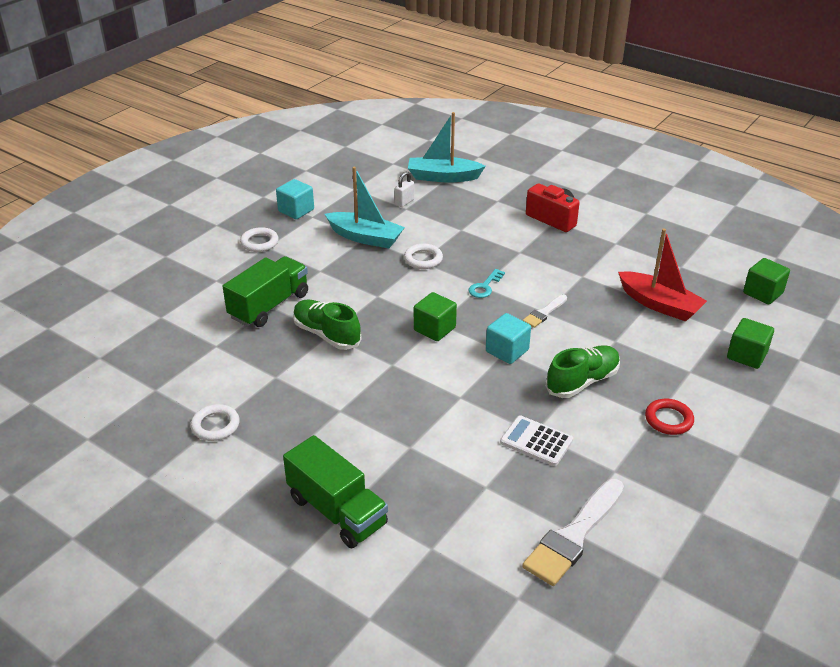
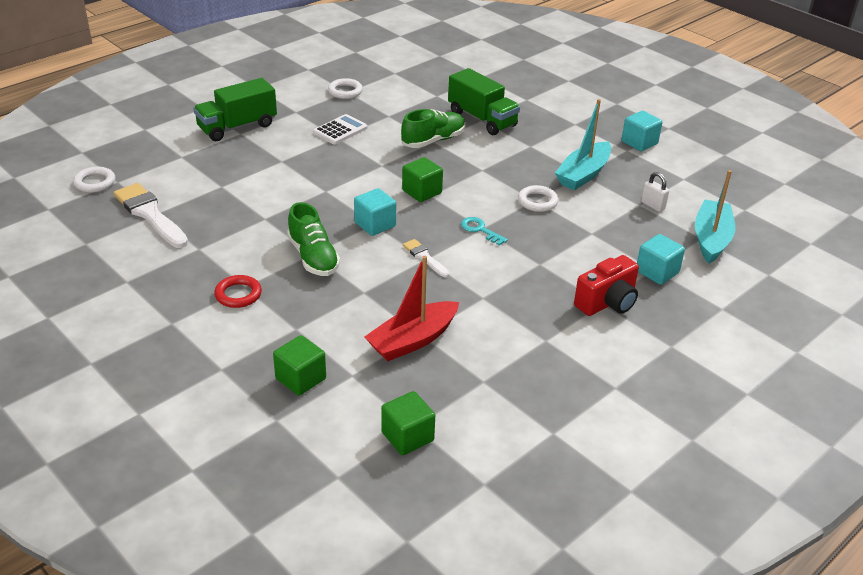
camera: 100 degrees right, 0 degrees up
white ring [240,227,279,252] -> white ring moved to [73,167,115,193]
white calculator [500,415,573,466] -> white calculator moved to [313,114,368,145]
none -> turquoise cube [637,234,685,285]

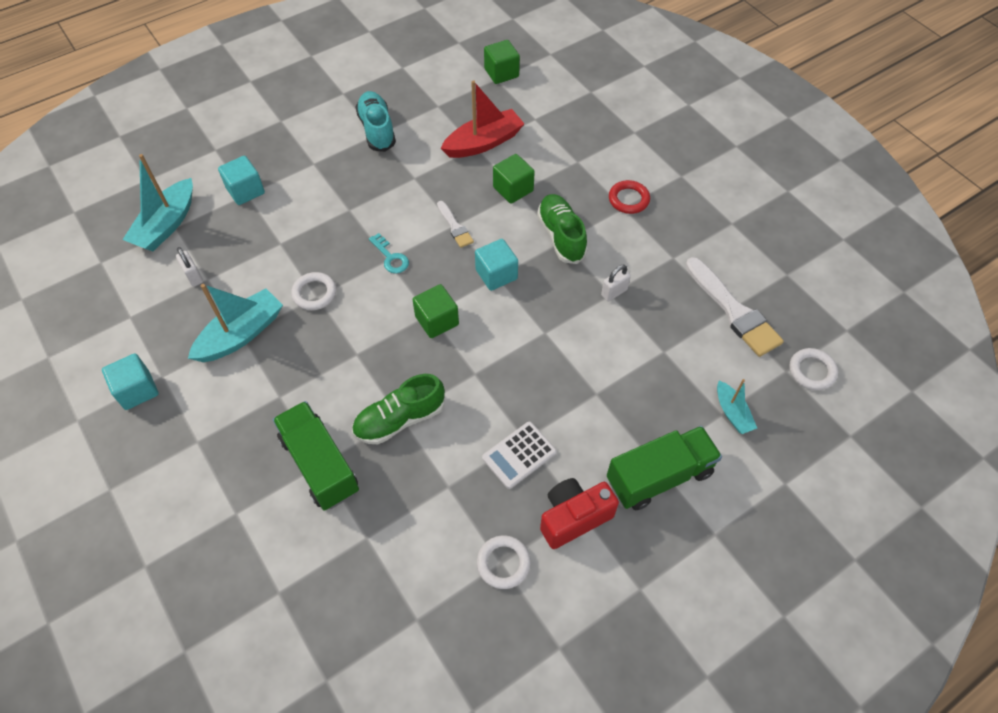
camera: 170 degrees left, 20 degrees up
green cube [273,335,326,396] -> green cube moved to [493,154,535,204]
red camera [574,255,639,316] -> red camera moved to [540,478,619,549]
none -> turquoise shoe [356,91,396,152]
none -> white padlock [601,265,631,301]
none -> turquoise boat [717,379,757,434]

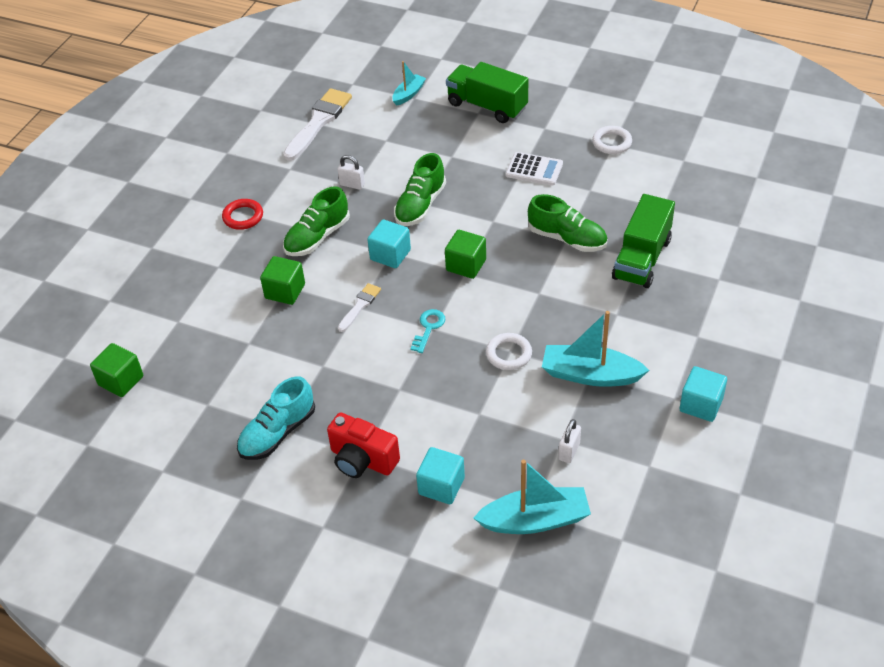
camera: 120 degrees left, 10 degrees down
red boat [441,80,524,158] -> none
red camera [540,478,619,549] -> red camera moved to [327,412,400,478]
white ring [789,348,838,390] -> none
none -> green shoe [394,153,446,226]

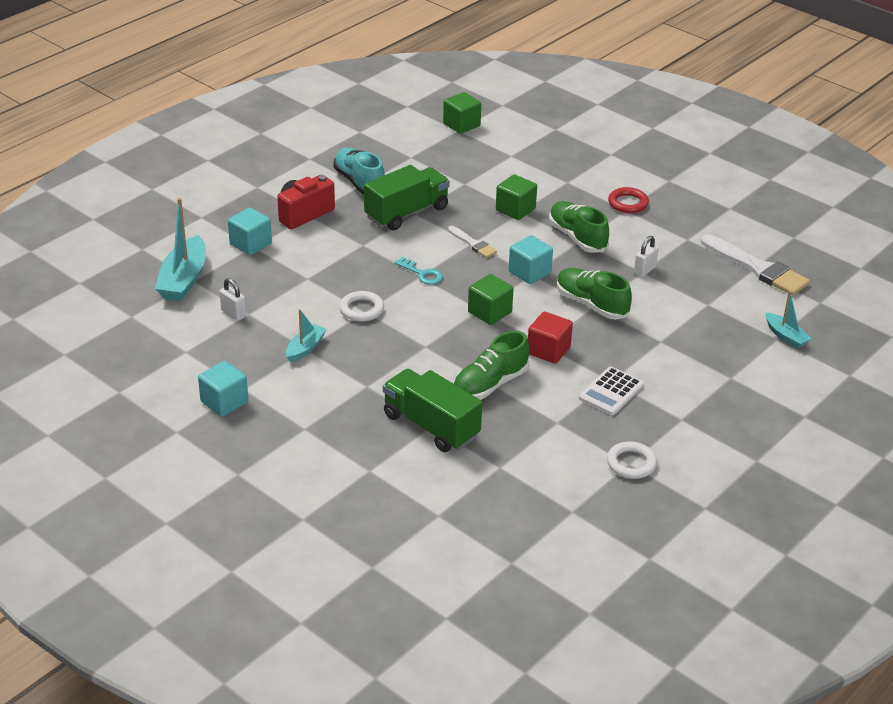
camera: 105 degrees right, 10 degrees down
green truck [446,62,528,123] -> green truck moved to [364,165,450,230]
turquoise boat [542,311,649,387] -> turquoise boat [286,309,327,362], size x0.56
none -> red cube [528,312,573,364]

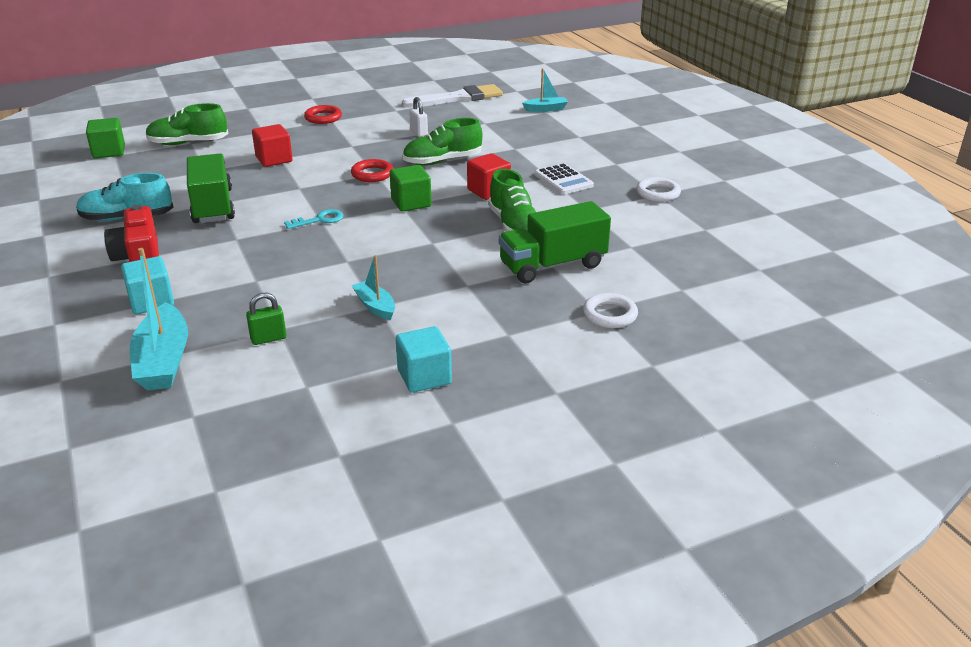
camera: 65 degrees left, 5 degrees down
turquoise boat [155,198,206,301] -> turquoise boat turned 45 degrees clockwise [130,248,188,390]
white padlock [220,278,246,321] -> green padlock [246,293,286,345]
white ring [339,291,384,322] -> white ring moved to [583,293,638,328]
white brush [448,226,497,258] -> none
green cube [496,174,537,220] -> red cube [252,124,293,167]
turquoise cube [509,235,553,284] -> red ring [351,159,393,182]
green shoe [549,201,609,253] -> green shoe moved to [146,103,228,145]

